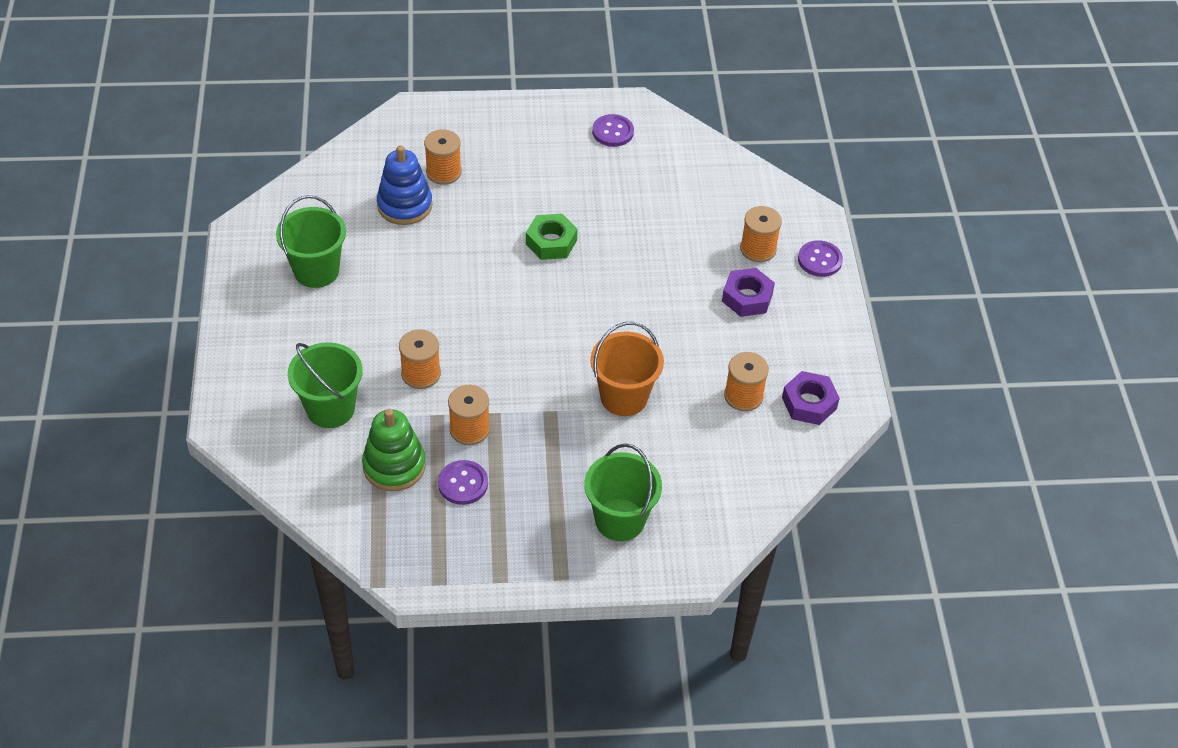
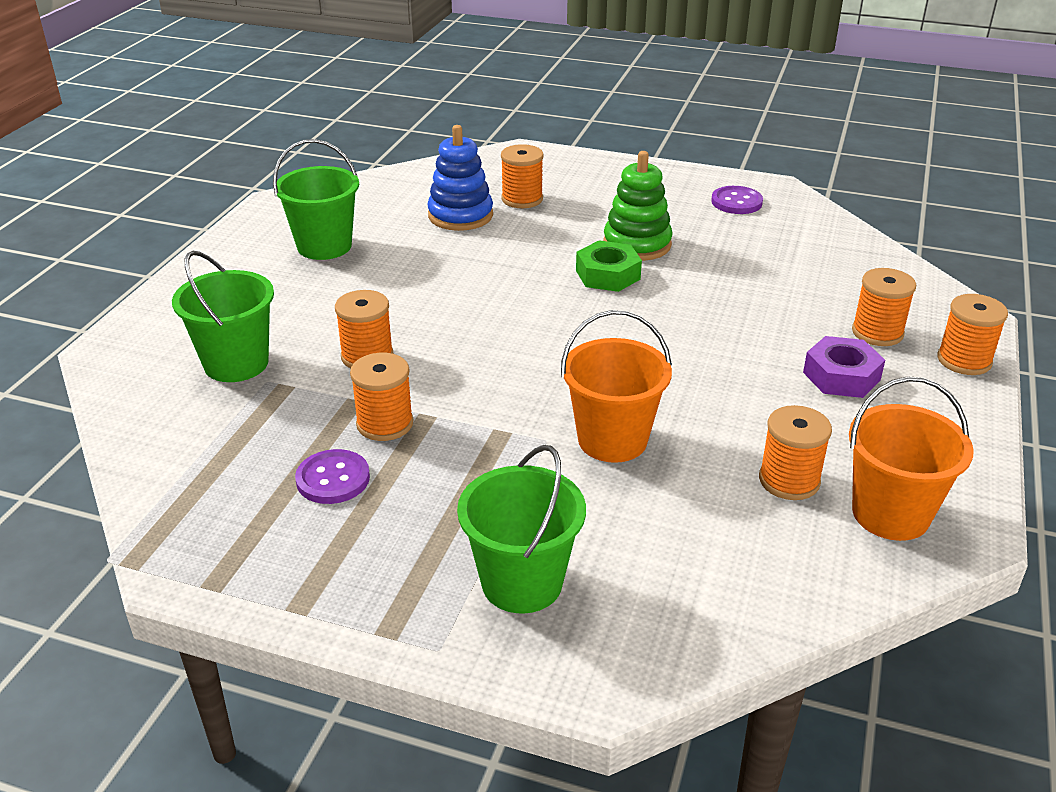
camera: 25 degrees right, 15 degrees down
green stacking toy [362,409,426,491] -> green stacking toy moved to [603,151,673,261]
purple nut [782,371,840,425] -> orange bucket [849,376,974,541]
purple button [798,240,843,277] -> orange spool [937,294,1008,375]

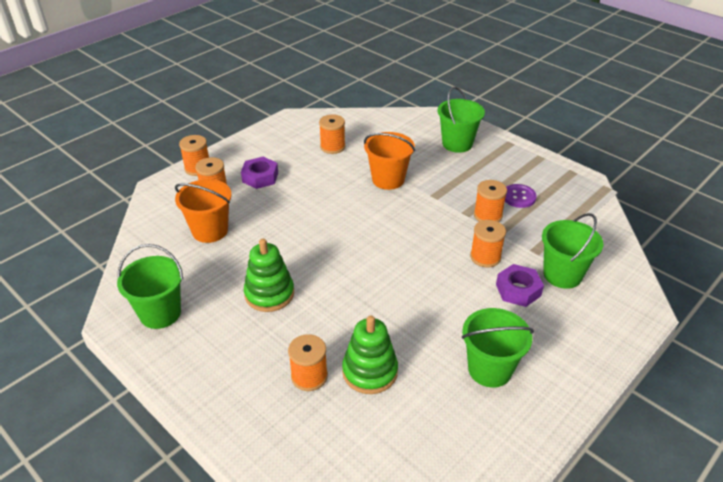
camera: 155 degrees left, 5 degrees up
blue stacking toy [427,125,493,231] -> green stacking toy [342,315,398,394]
green nut [576,240,642,292] -> none
purple button [711,186,763,214] -> green bucket [117,244,183,329]
orange bucket [849,376,974,541] -> orange bucket moved to [175,179,232,243]
none -> purple nut [496,264,544,307]

